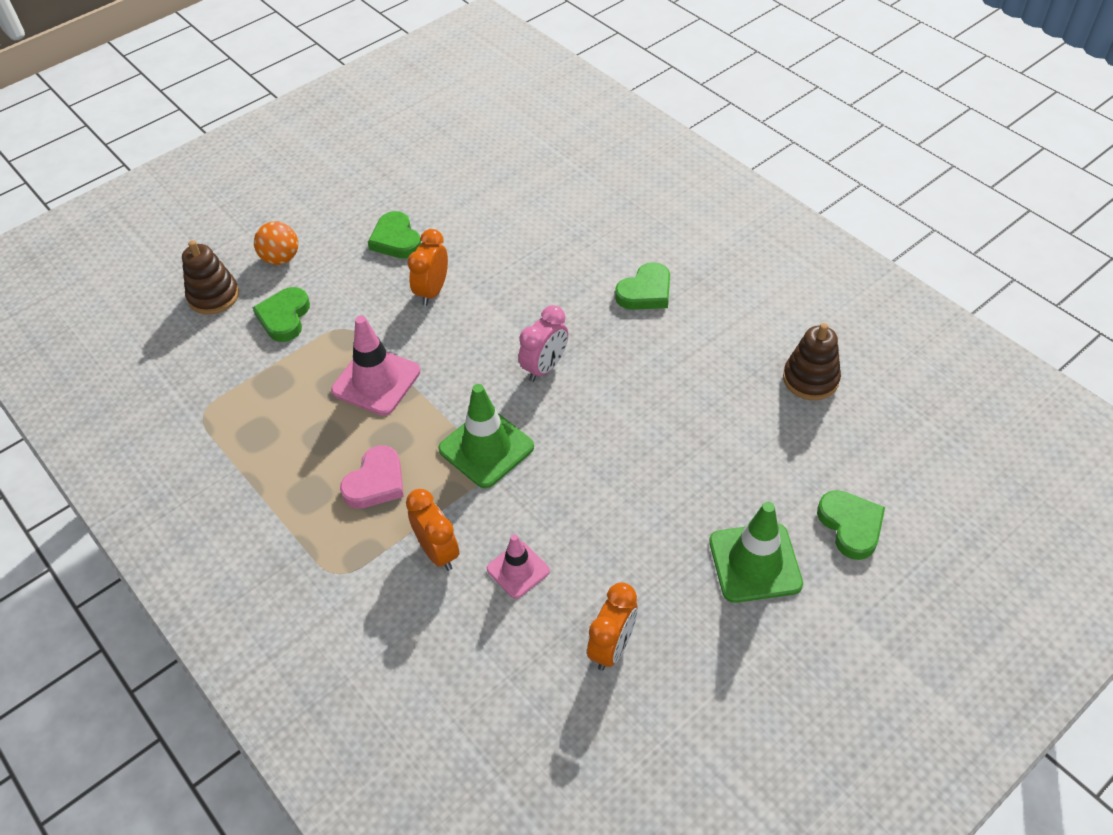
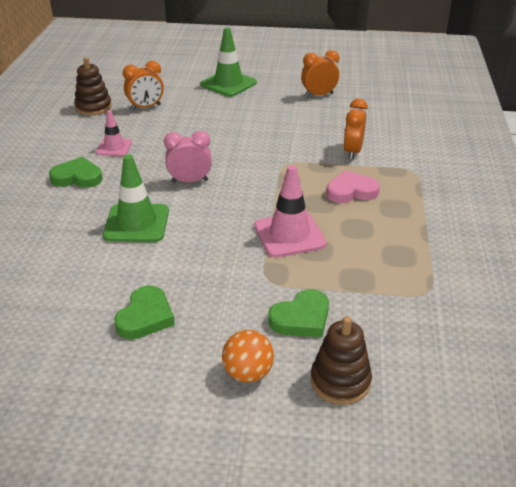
camera: 135 degrees left, 15 degrees down
orange clock [408,229,448,306] -> orange clock moved to [123,61,164,110]
green traffic cone [438,384,534,488] -> green traffic cone moved to [103,155,169,242]
pink traffic cone [487,534,550,599] -> pink traffic cone moved to [96,110,132,156]
green heart [817,490,885,560] -> none

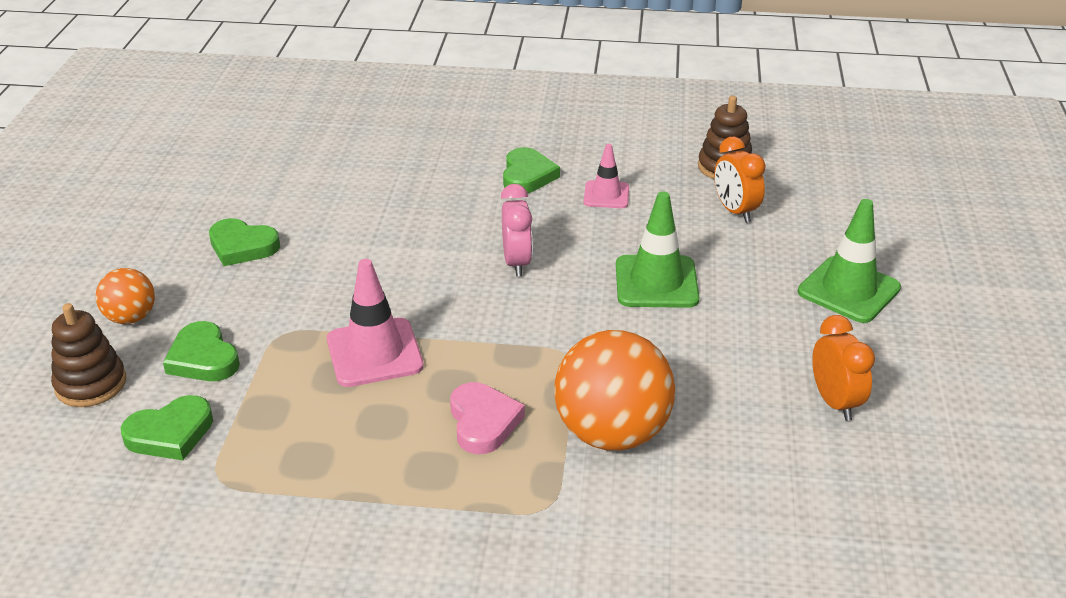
camera: 90 degrees right, 0 degrees up
green traffic cone [103,155,169,242] -> green traffic cone moved to [616,191,699,308]
orange clock [344,98,368,160] -> orange ball [554,330,675,451]
none -> green heart [121,395,213,460]

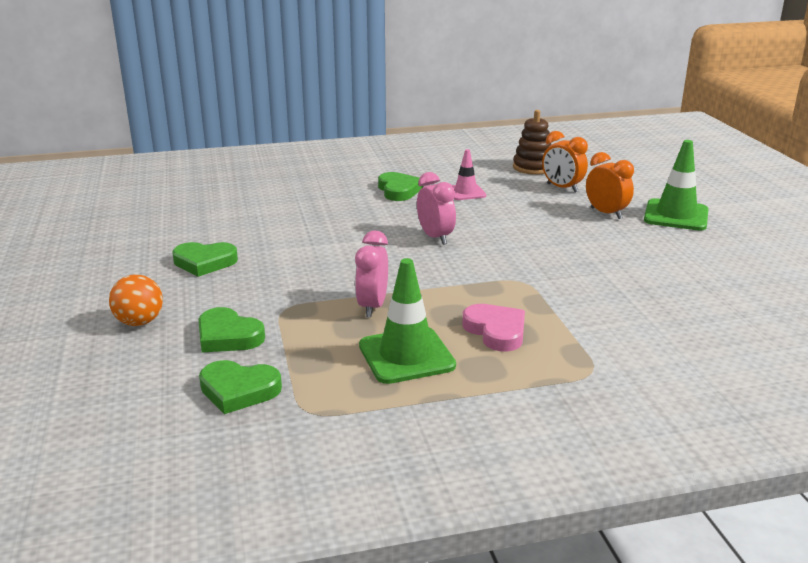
camera: 20 degrees left, 10 degrees down
brown stacking toy [51,303,126,407] -> none
green heart [121,395,213,460] -> green heart turned 60 degrees clockwise [199,360,282,414]
pink traffic cone [327,259,424,387] -> pink clock [355,230,388,317]
orange ball [554,330,675,451] -> none
green traffic cone [616,191,699,308] -> green traffic cone moved to [359,258,456,384]
orange clock [812,315,875,421] -> orange clock moved to [586,152,634,219]

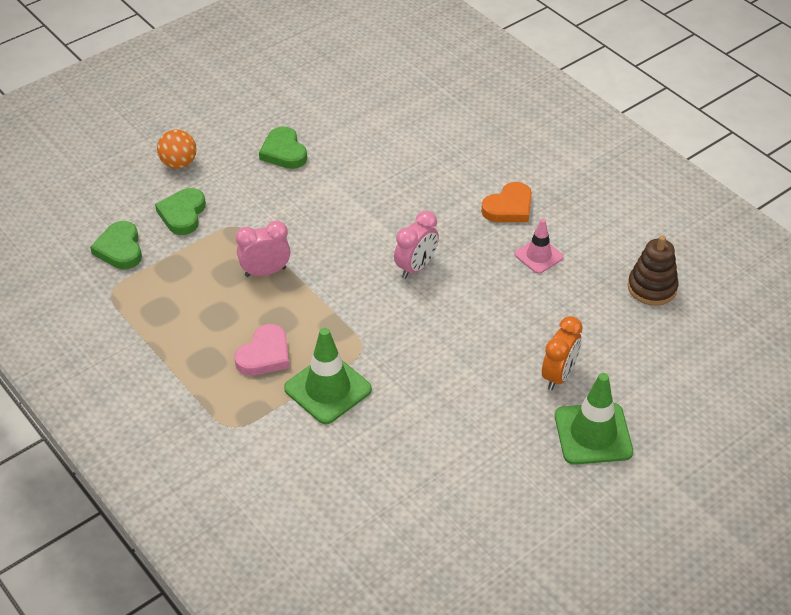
camera: 65 degrees right, 20 degrees up
green traffic cone [359,258,456,384] -> green traffic cone moved to [284,328,372,424]
green heart [378,172,423,201] -> orange heart [481,182,532,222]
orange clock [542,131,588,192] -> none

